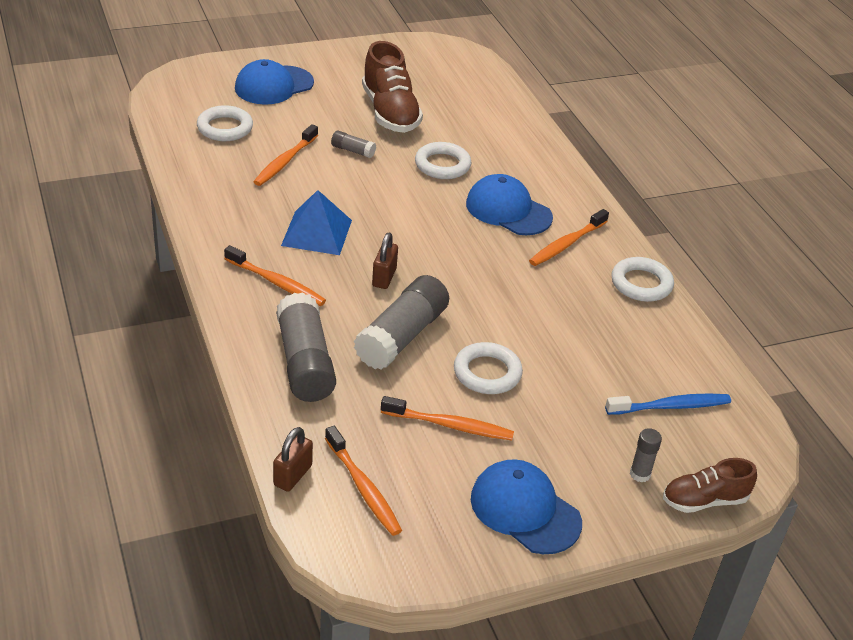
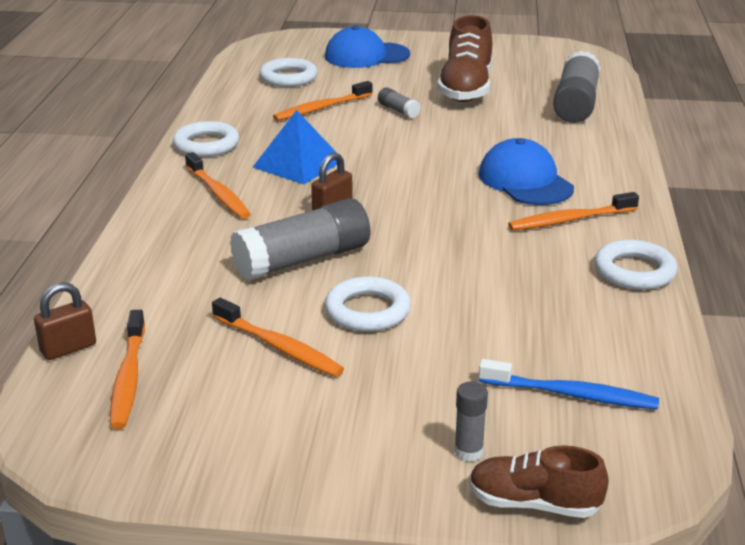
camera: 30 degrees right, 10 degrees down
grey glue stick [276,292,336,402] -> grey glue stick moved to [553,50,601,123]
white ring [415,142,471,179] -> white ring moved to [173,121,239,157]
blue cap [471,459,582,554] -> none

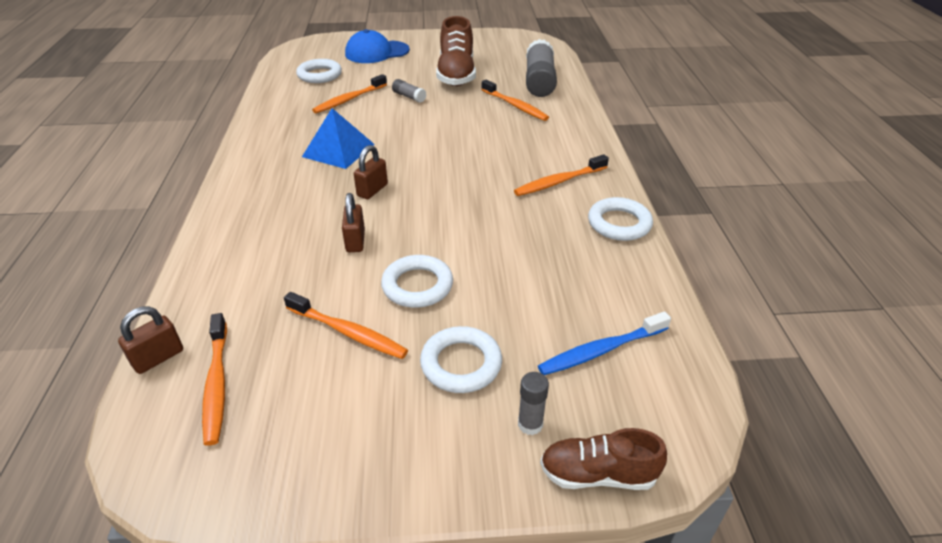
camera: 10 degrees left, 10 degrees up
white ring [173,121,239,157] -> white ring moved to [420,326,502,393]
orange toothbrush [185,152,251,219] -> orange toothbrush moved to [481,79,549,121]
grey glue stick [230,198,370,280] -> brown padlock [342,193,365,252]
blue toothbrush [478,359,659,410] -> blue toothbrush turned 150 degrees clockwise [538,311,671,375]
blue cap [479,138,574,205] -> none

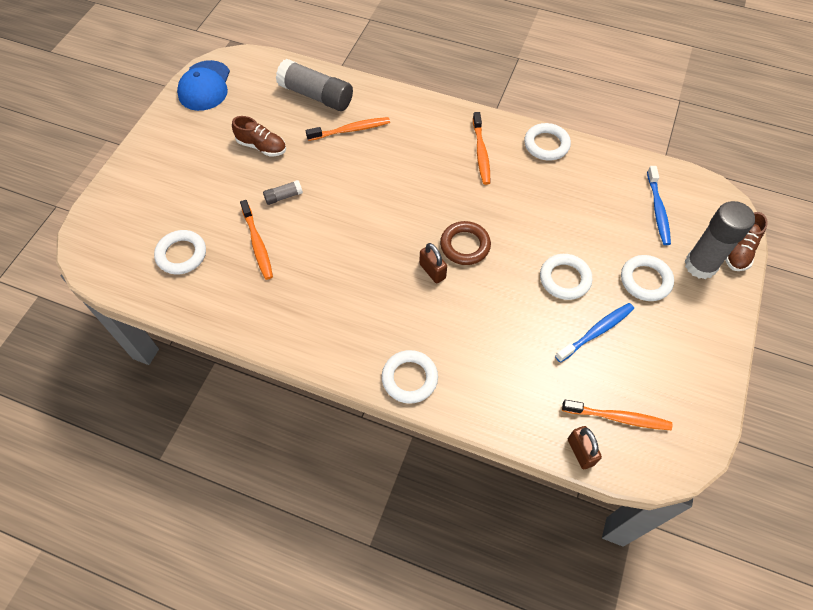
camera: 65 degrees left, 20 degrees up
orange toothbrush [284,292,408,359] -> blue toothbrush [555,303,634,363]
blue pyramid [302,108,375,169] -> none
brown padlock [342,193,365,252] -> none
blue cap [345,29,410,63] -> blue cap moved to [177,60,230,111]
brown shoe [436,16,476,86] -> brown shoe [232,116,286,157], size x0.61
grey glue stick [518,372,549,435] -> grey glue stick [685,201,755,279], size x2.19
none -> white ring [382,350,438,404]
none -> brown ring [440,221,491,265]

